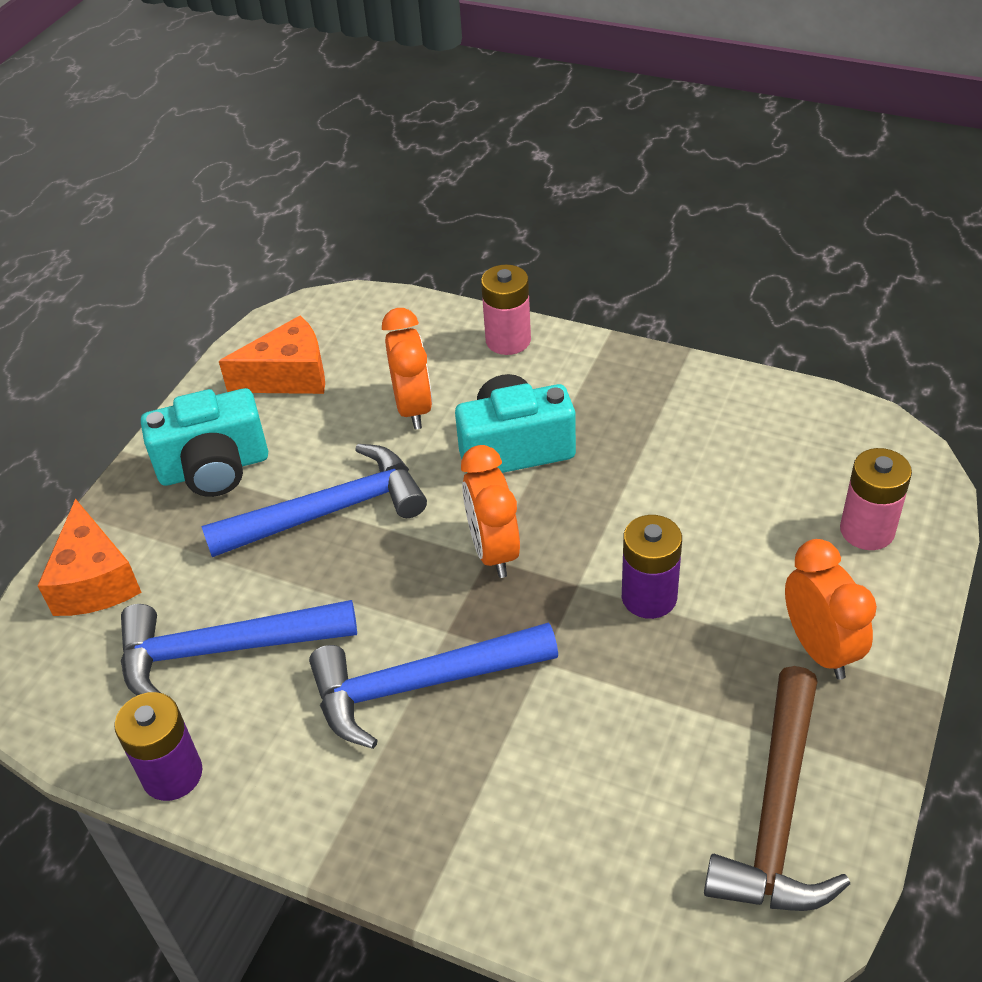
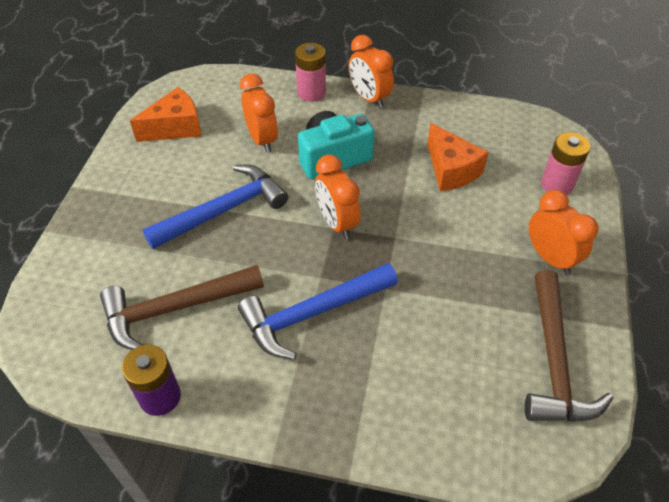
camera: 15 degrees left, 5 degrees up
orange cheese [37,498,142,616] -> orange cheese moved to [427,123,489,191]
blue hammer [121,600,357,696] -> brown hammer [100,265,264,350]
turquoise camera [141,388,268,497] -> none
purple battery [622,515,682,619] -> none
none -> orange clock [348,35,394,109]

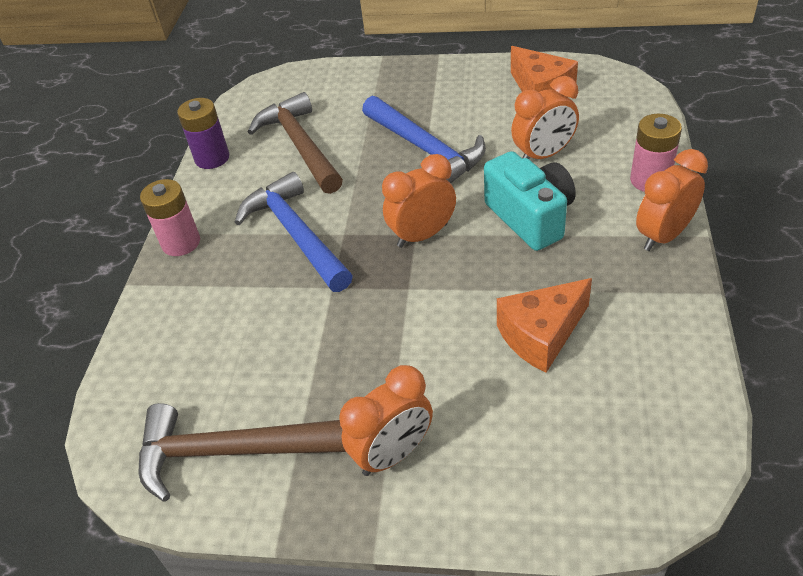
camera: 90 degrees right, 5 degrees down
pink battery [541,132,590,195] -> pink battery moved to [140,179,200,256]

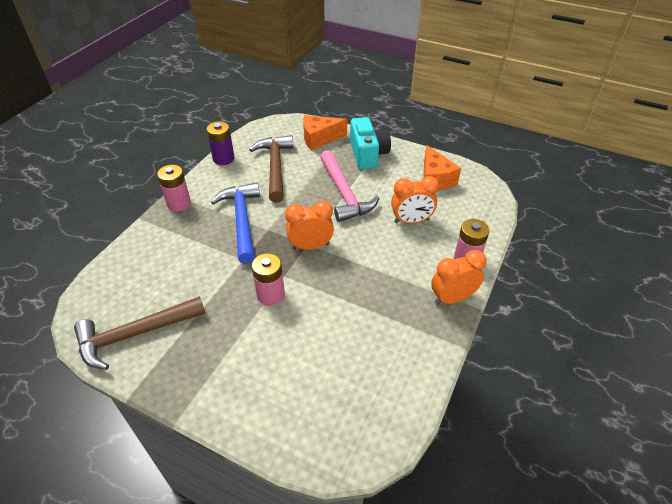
camera: 15 degrees right, 0 degrees up
brown hammer [139,403,346,502] -> brown hammer turned 45 degrees counterclockwise [74,296,206,370]
orange clock [339,365,433,476] -> none
blue hammer [362,96,486,183] -> pink hammer [320,150,379,222]
turquoise camera [484,151,576,251] -> turquoise camera moved to [350,117,391,169]
orange cheese [497,278,592,373] -> orange cheese moved to [303,115,347,151]
none -> pink battery [252,253,285,306]

